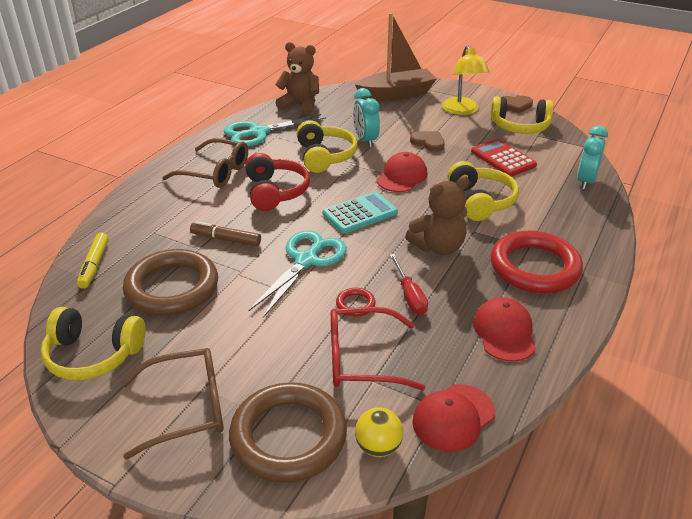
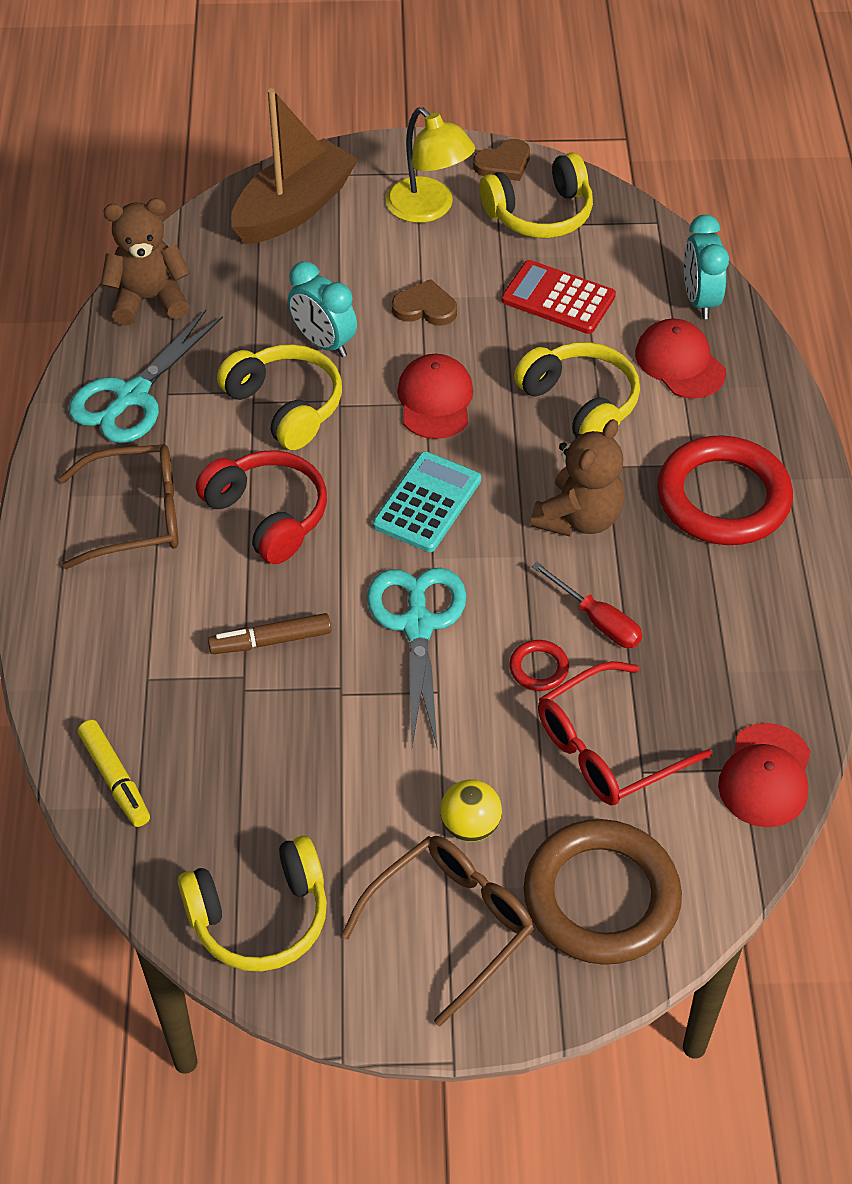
camera: 30 degrees left, 15 degrees up
brown ring [123,249,218,316] -> none
yellow ball [355,407,403,457] -> yellow ball moved to [440,779,502,842]
red cap [473,297,536,362] -> red cap moved to [635,318,726,399]

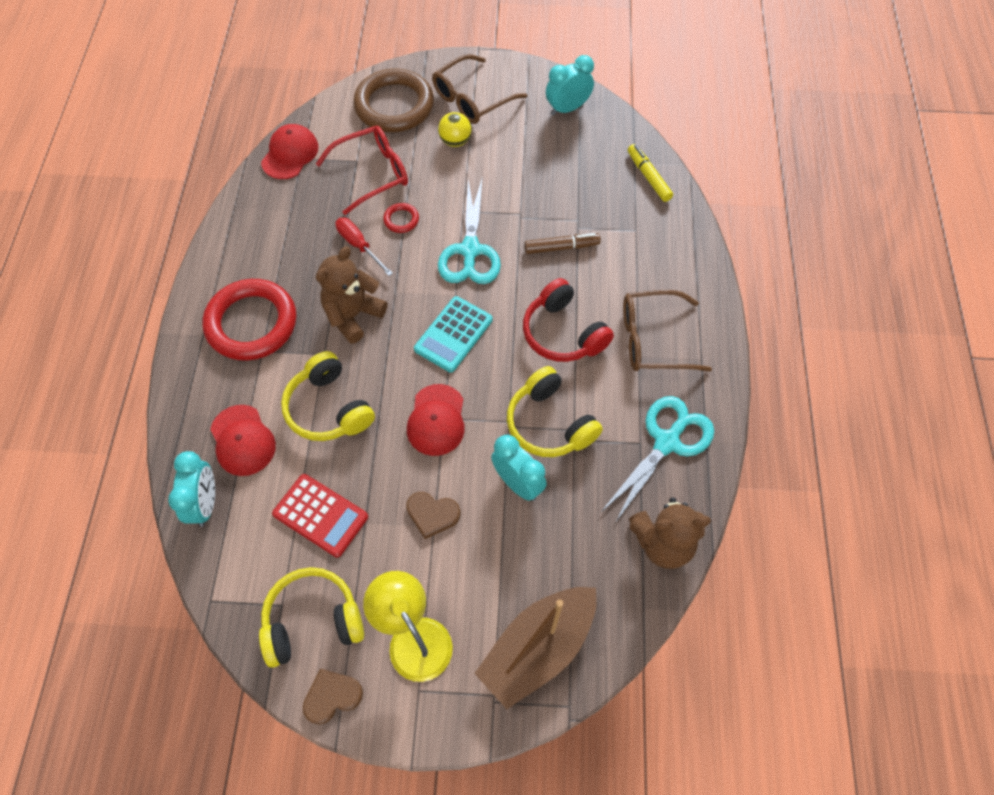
camera: 175 degrees left, 10 degrees up
yellow headphones [178,836,327,971] -> turquoise clock [546,55,594,116]

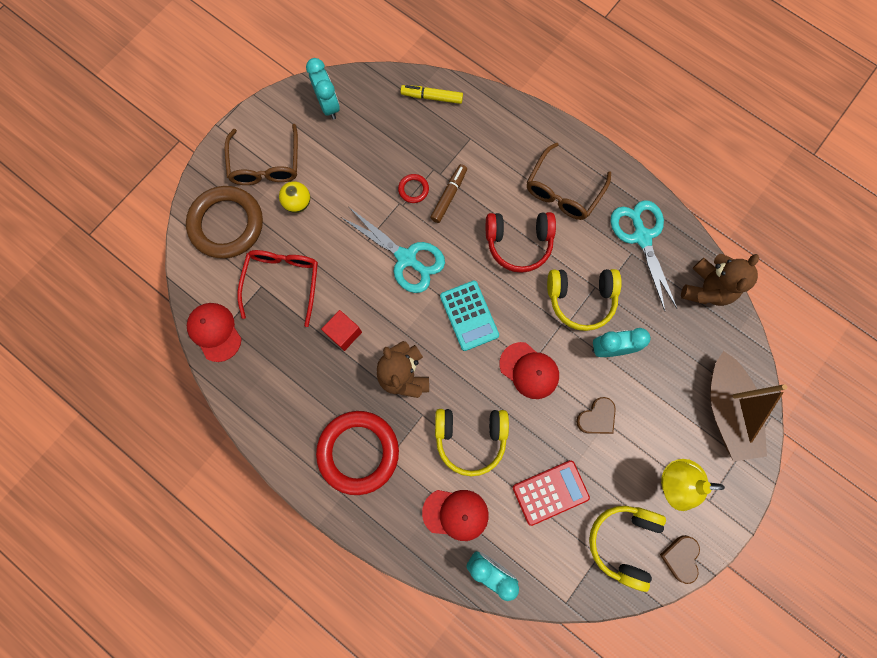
camera: 55 degrees left, 15 degrees up
red screwdriver [335,217,393,276] -> red cube [321,310,362,351]
red ring [383,203,419,233] -> red ring moved to [398,174,429,203]
turquoise clock [546,55,594,116] -> turquoise clock turned 150 degrees clockwise [306,58,340,120]

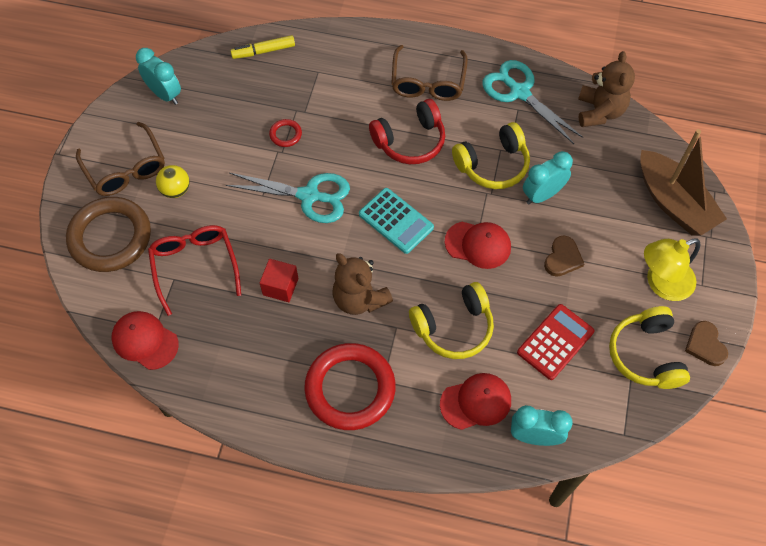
camera: 25 degrees left, 15 degrees down
brown marker [430,164,467,223] -> none

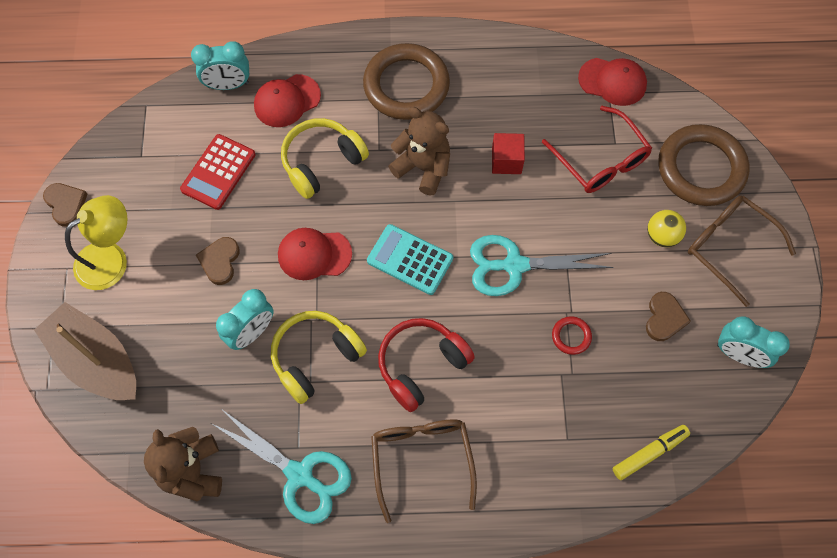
camera: 165 degrees right, 5 degrees up
red ring [304,343,396,430] -> brown ring [363,43,450,120]
yellow headphones [609,306,690,389] -> none
none -> brown heart [646,292,691,341]

